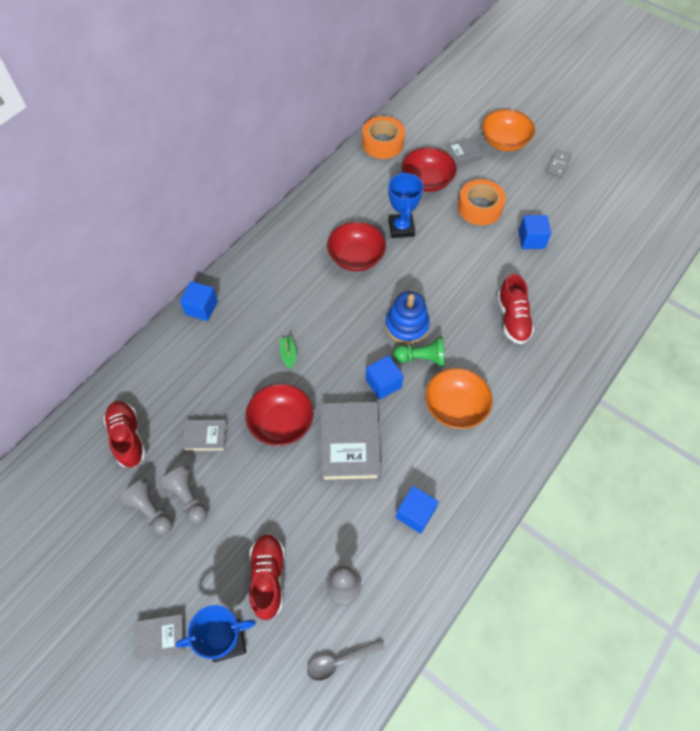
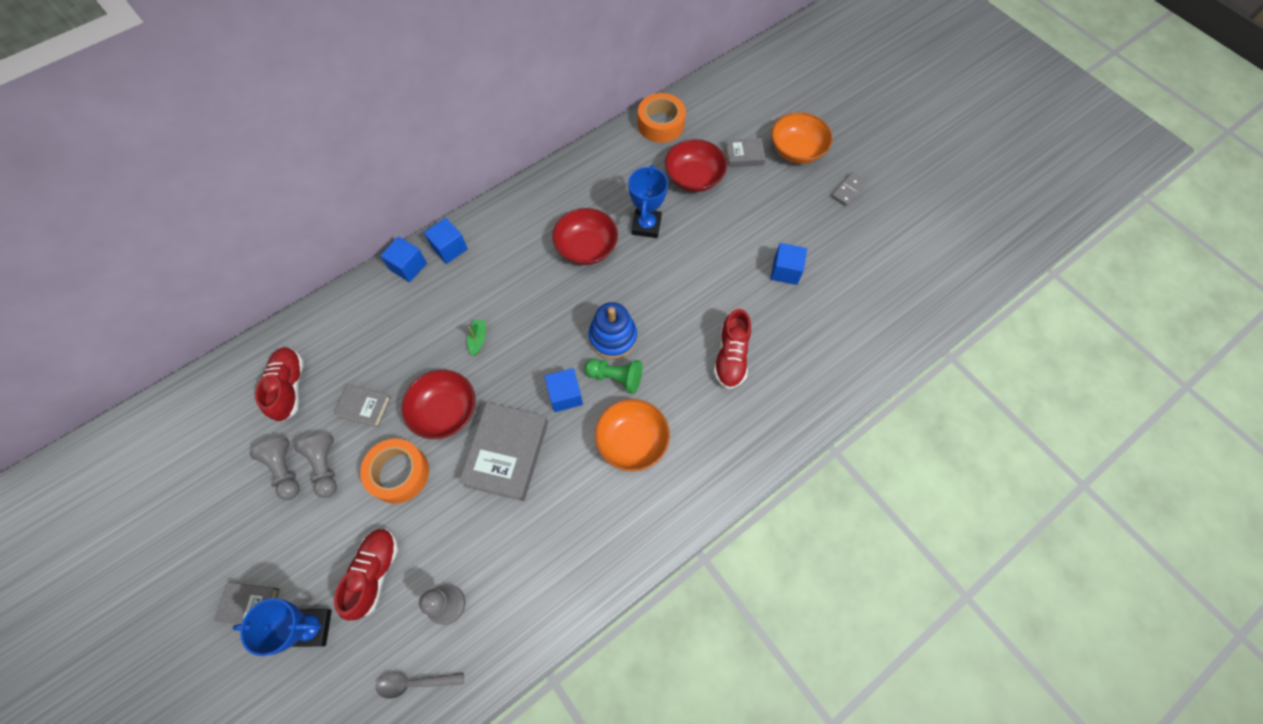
camera: 15 degrees right, 5 degrees up
blue cube [396,486,439,534] -> blue cube moved to [424,218,468,264]
orange tape [458,179,506,225] -> orange tape moved to [360,438,429,504]

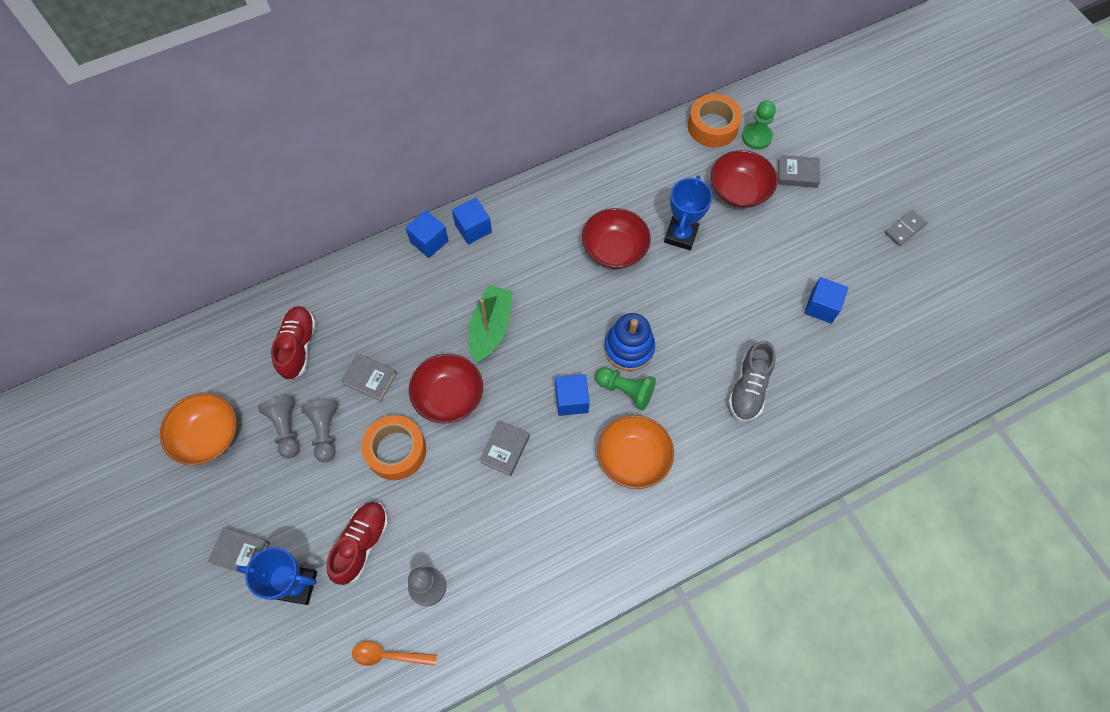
camera: 10 degrees right, 0 degrees up
grey spoon [376,672,464,699] -> orange spoon [352,641,437,666]
grey book [459,402,548,501] -> grey book [480,420,530,476], size x0.53
green boat [467,320,486,356] -> green boat [469,285,513,363], size x2.06
red shoe [714,309,751,389] -> grey shoe [728,341,776,422]
orange bowl [771,112,833,164] -> orange bowl moved to [160,393,237,465]
none -> green pawn [742,101,776,150]

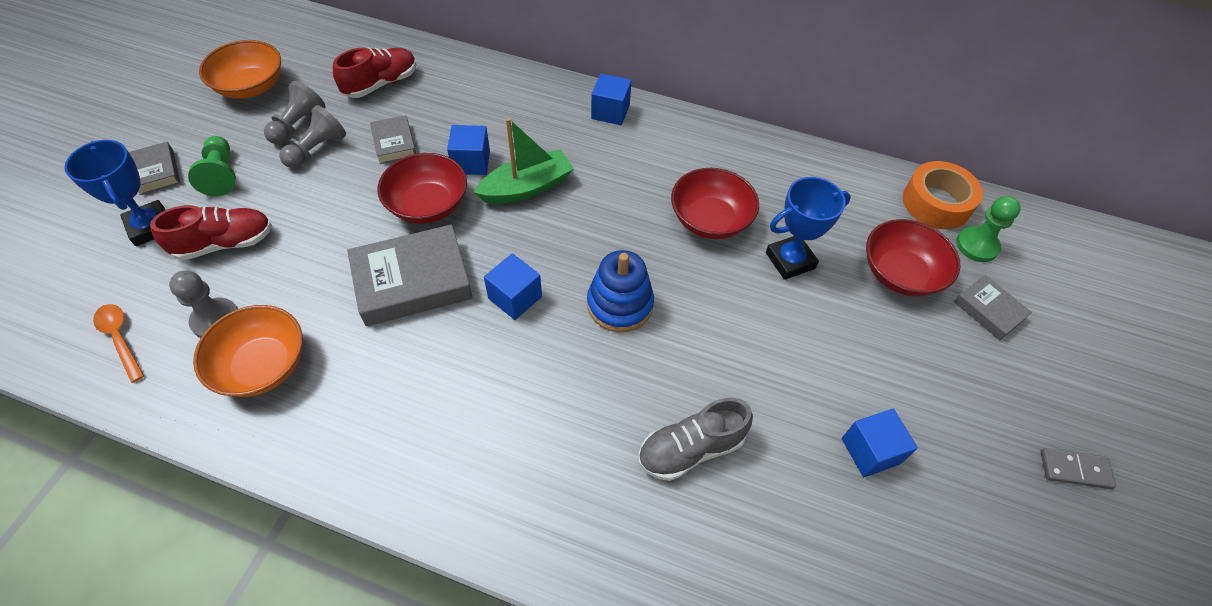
camera: 45 degrees right, 10 degrees down
orange tape [361,415,426,480] -> none
blue cube [406,210,449,258] -> blue cube moved to [447,125,490,175]
grey book [480,420,530,476] -> grey book [347,224,473,326], size x1.87
green pawn [595,367,656,410] -> green pawn moved to [188,136,236,196]
orange bowl [597,415,674,489] -> orange bowl moved to [193,305,303,397]

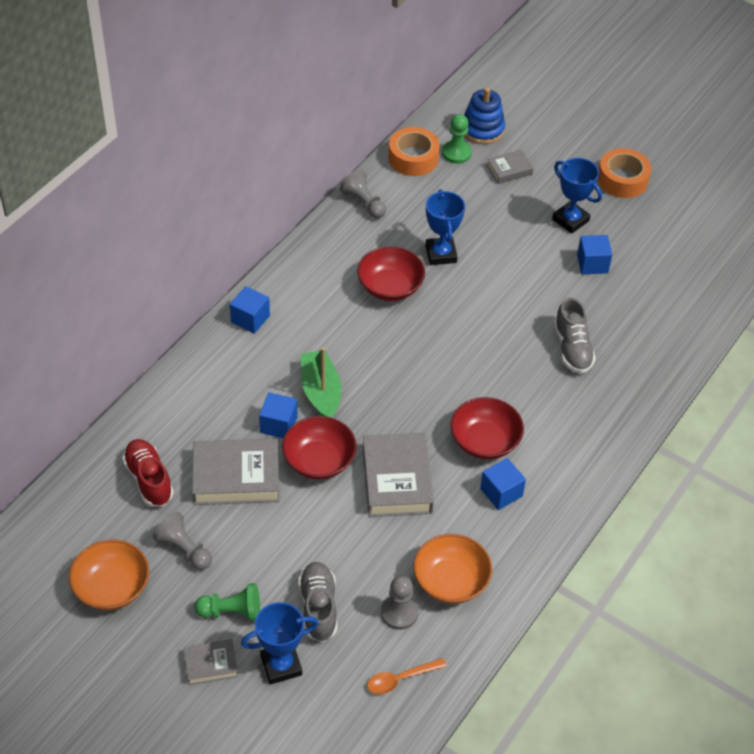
camera: 75 degrees left, 5 degrees down
red shoe [150,205,272,260] -> grey shoe [298,562,337,642]
grey pawn [279,105,346,168] -> grey pawn moved to [340,169,386,218]
grey book [370,115,416,164] -> grey book [192,439,280,505], size x1.87
blue cube [484,253,542,320] -> blue cube moved to [480,458,526,510]
blue stacking toy [587,250,654,332] -> blue stacking toy moved to [464,87,505,144]
red bowl [866,219,961,296] -> red bowl moved to [450,397,524,459]
grey domino [1041,448,1116,489] -> orange tape [598,148,651,198]
none -> blue trophy [552,158,602,234]

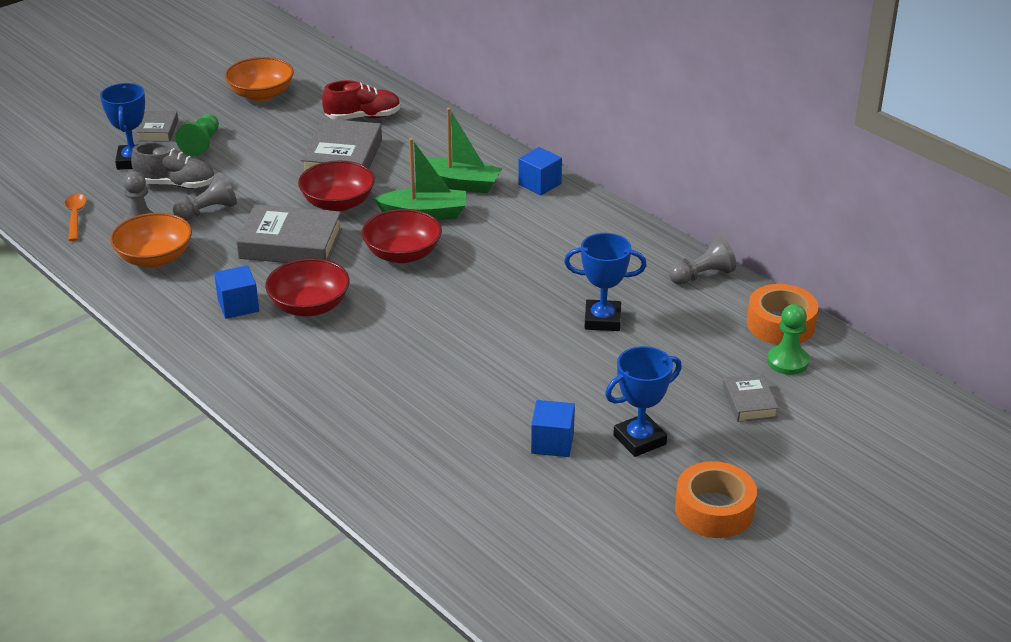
camera: 105 degrees right, 15 degrees down
grey pawn [153,512,212,570] -> grey pawn moved to [173,172,237,221]
blue cube [259,392,298,438] -> none
red bowl [357,246,425,301] -> red bowl moved to [362,209,442,263]
blue stacking toy [464,87,505,144] -> none
grey shoe [554,298,596,373] -> none
none -> green boat [414,108,502,193]

